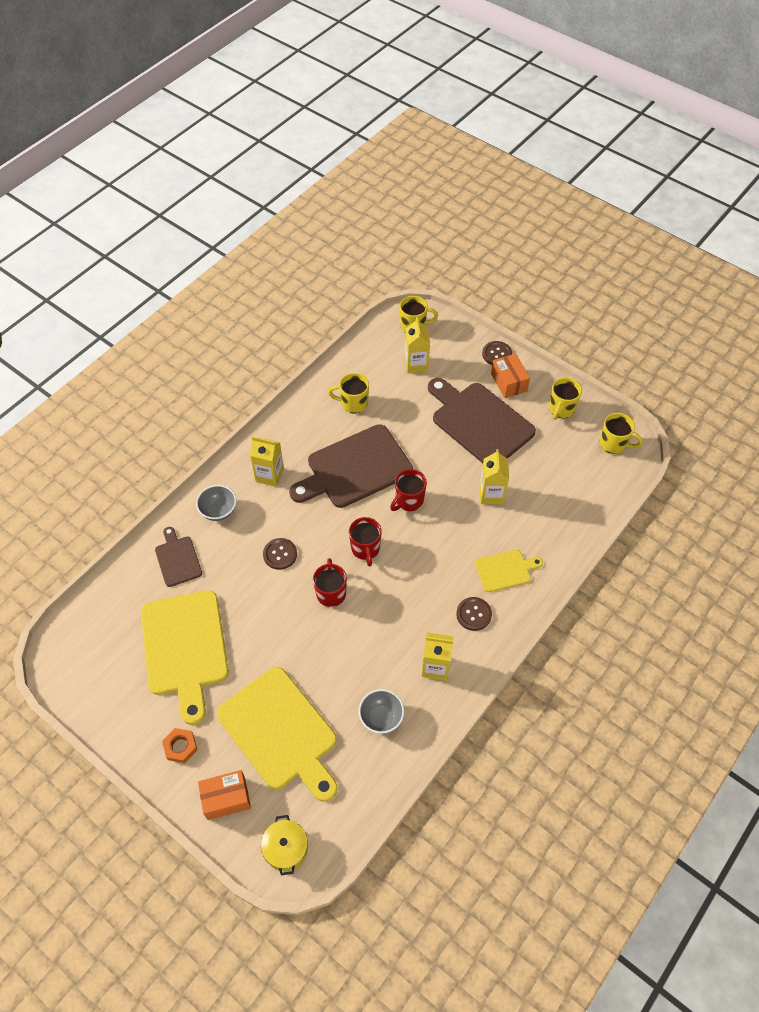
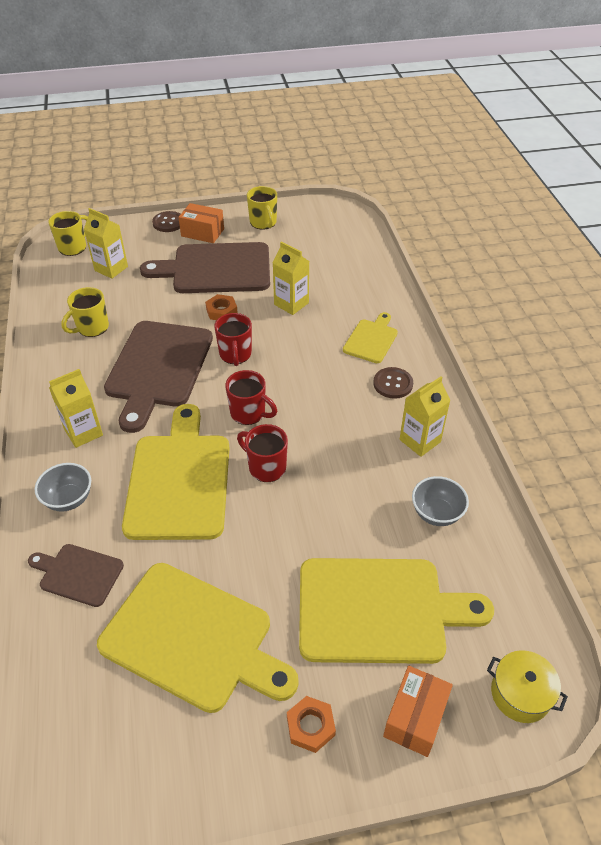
camera: 50 degrees left, 10 degrees down
brown button [263,538,297,570] -> yellow cutting board [122,404,230,540]
yellow mug [600,413,643,454] -> none
none -> orange nut [205,294,238,320]

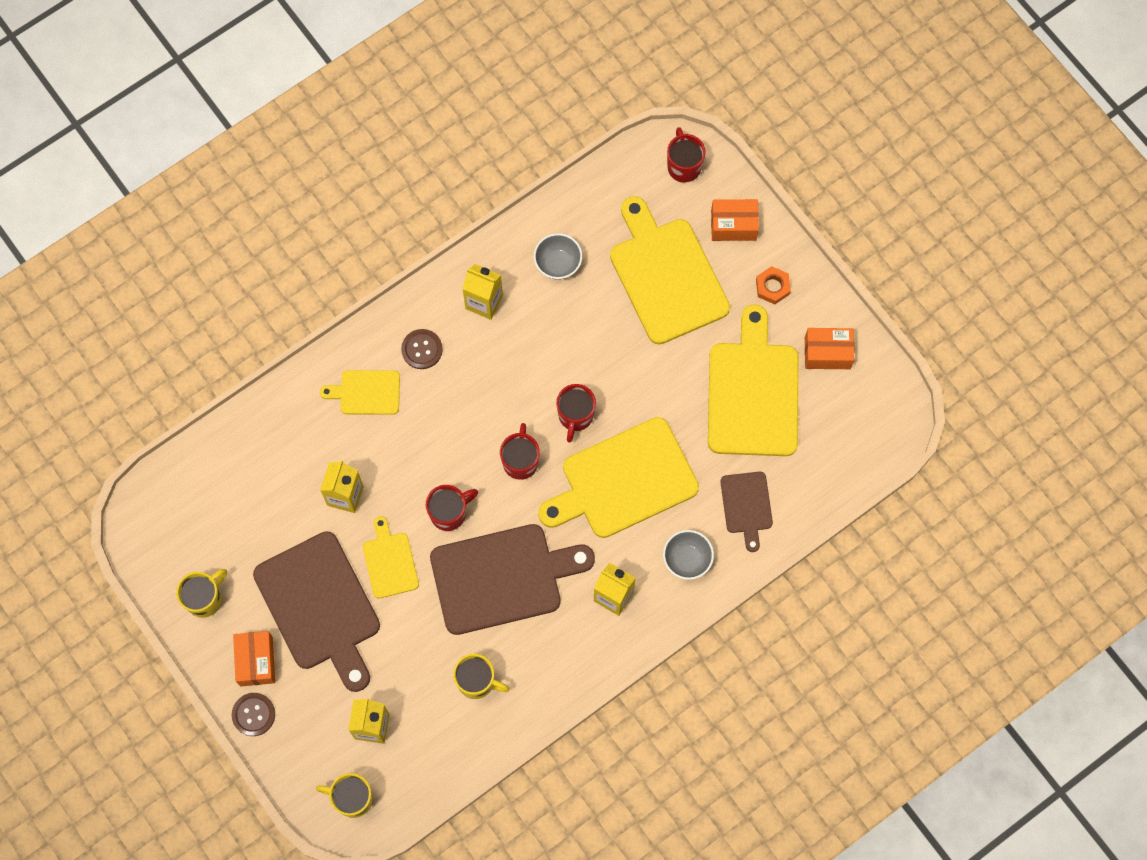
camera: 115 degrees left, 25 degrees up
orange nut [205,294,238,320] -> yellow cutting board [363,516,419,599]
yellow pot [487,650,568,723] -> red mug [667,127,705,183]
none -> orange box [805,328,854,369]

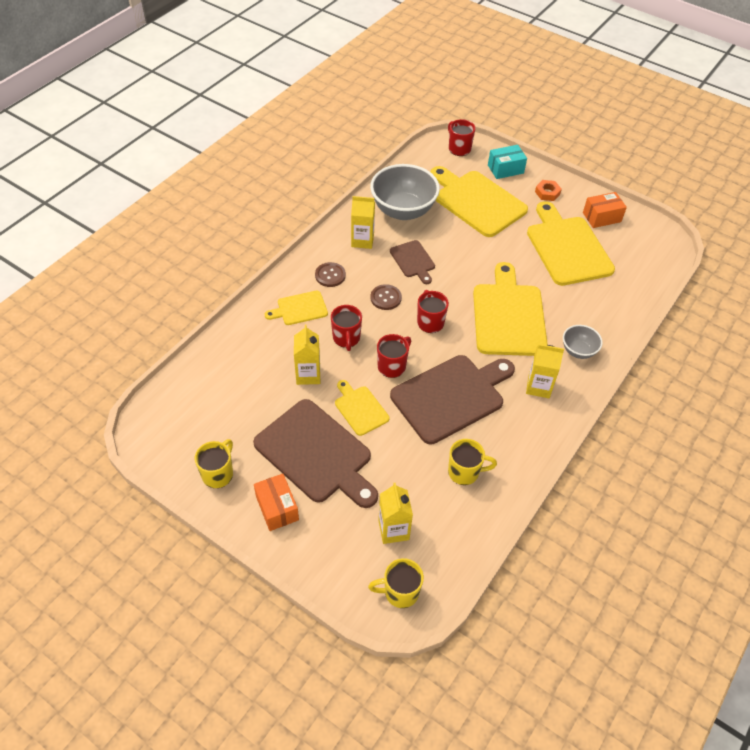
camera: 20 degrees left, 20 degrees down
brown button [232,693,275,736] -> brown button moved to [370,284,402,310]
grey bowl [534,233,582,280] -> grey bowl [370,164,440,220], size x1.97
yellow cutting board [538,417,699,538] -> yellow cutting board turned 135 degrees clockwise [473,262,548,356]
red mug [556,384,596,443] -> red mug moved to [331,305,362,351]
orange box [711,199,759,241] -> turquoise box [488,145,527,179]
brown cutting board [720,472,773,552] -> brown cutting board moved to [390,240,435,284]

